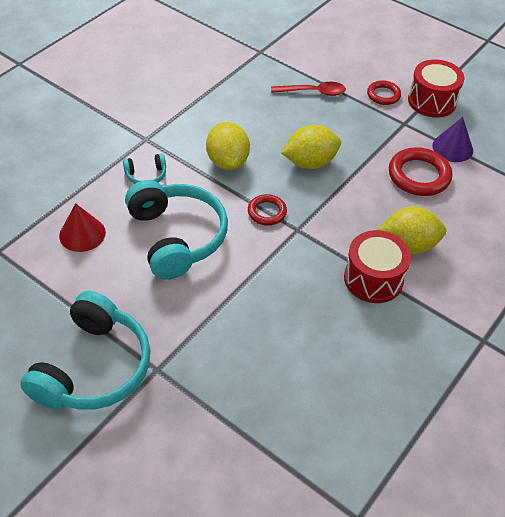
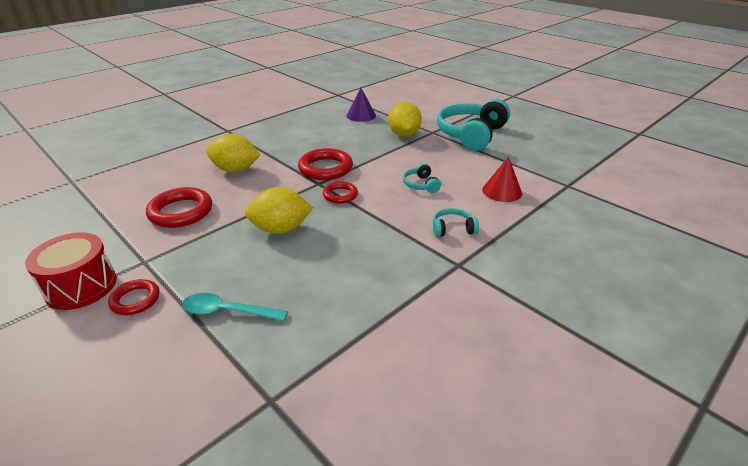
camera: 170 degrees left, 15 degrees down
turquoise headphones [125,180,228,280] -> turquoise headphones [403,163,441,193], size x0.44
yellow lemon [206,122,250,170] -> yellow lemon moved to [388,102,422,137]
red spoon [271,82,346,96] -> turquoise spoon [182,293,288,321]
red drum [344,230,411,303] -> none
purple cone [432,117,473,162] -> purple cone moved to [347,87,376,122]
none -> red ring [298,148,353,180]

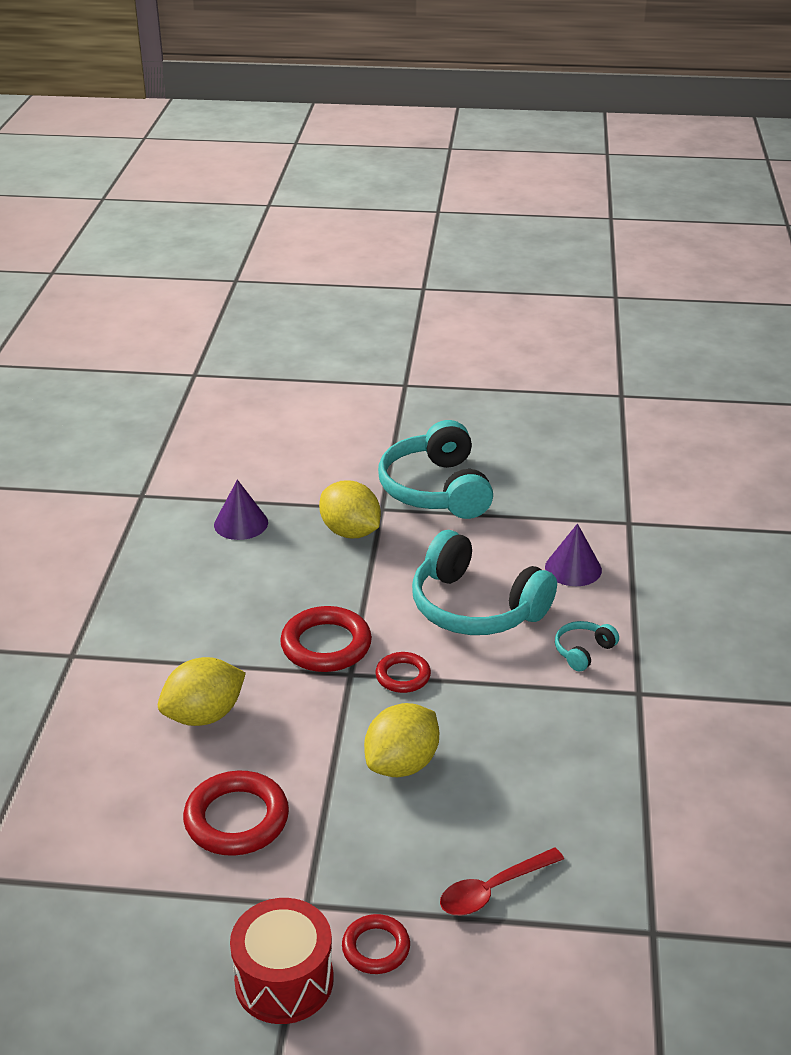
camera: 40 degrees left, 0 degrees up
turquoise spoon [182,293,288,321] -> red spoon [440,848,564,915]
turquoise headphones [403,163,441,193] -> turquoise headphones [412,530,557,635], size x2.29
red cone [482,157,522,202] -> purple cone [545,523,602,586]

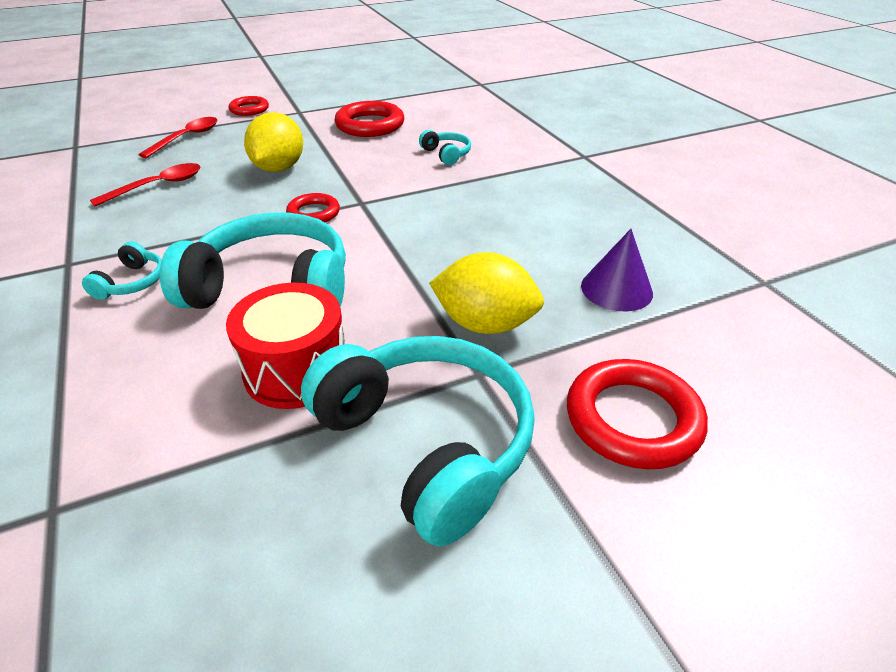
camera: 150 degrees right, 5 degrees up
yellow lemon [158,657,246,726] -> turquoise headphones [419,130,471,165]
red drum [230,898,334,1024] -> red drum moved to [226,282,345,409]
red ring [280,606,372,672] -> red ring moved to [567,359,708,469]
purple cone [545,523,602,586] -> none
none -> red spoon [90,163,200,206]

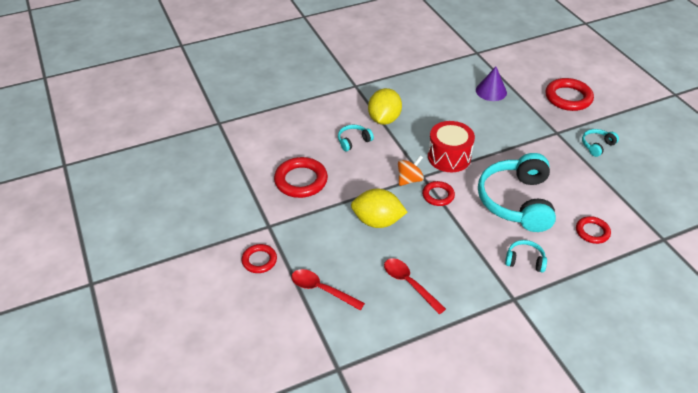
camera: 90 degrees left, 5 degrees up
red drum [226,282,345,409] -> red drum moved to [428,121,475,172]
turquoise headphones [301,336,535,547] -> turquoise headphones [582,129,619,157], size x0.44
yellow lemon [429,252,544,334] -> yellow lemon moved to [368,88,402,125]
none -> orange spinning top [398,155,424,186]
none -> red ring [576,216,611,244]

